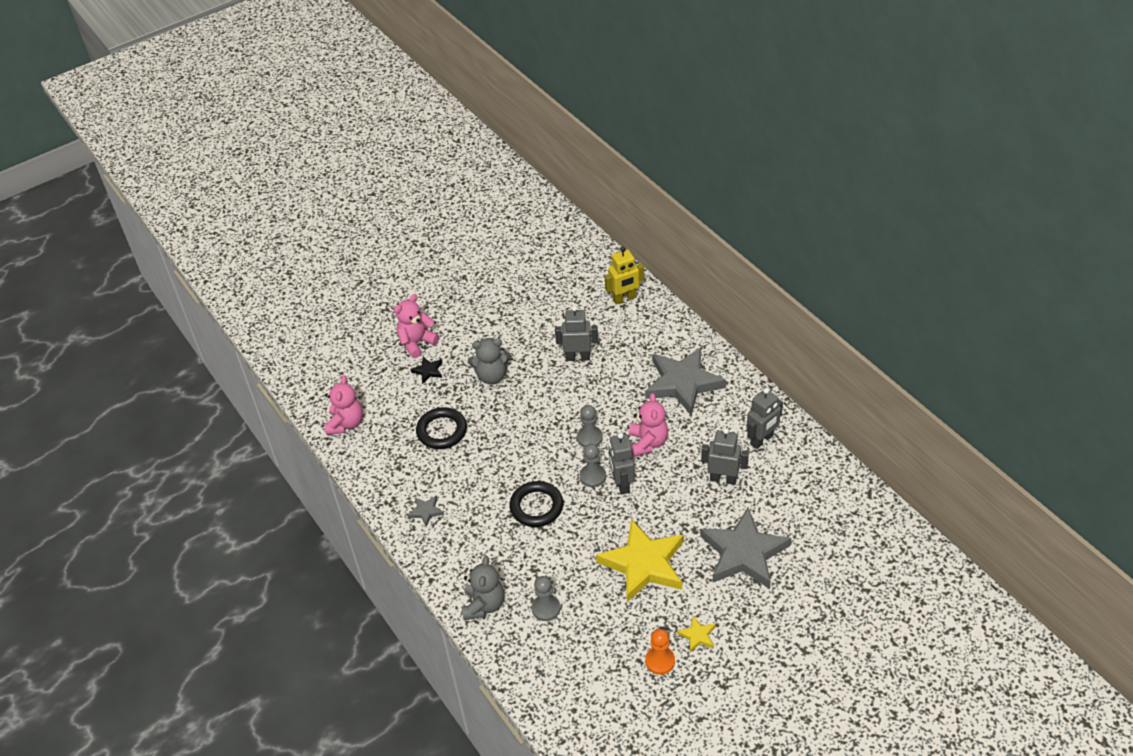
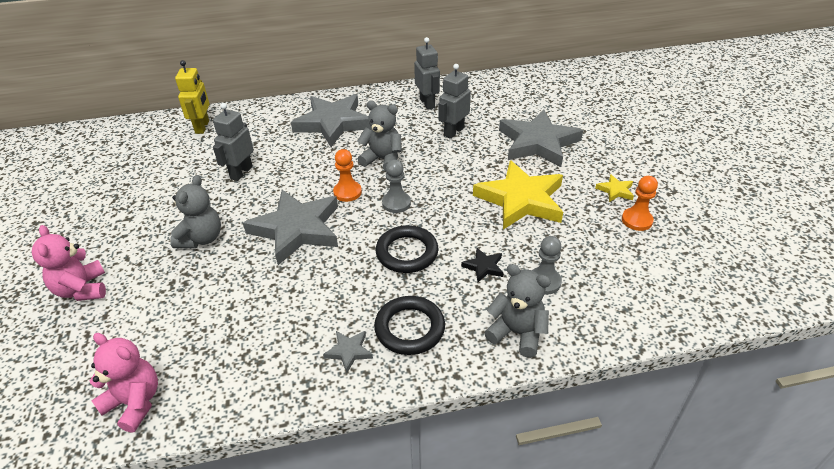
camera: 70 degrees left, 5 degrees down
black star [411,357,443,383] -> black star moved to [461,247,504,282]
black ring [416,407,467,449] -> black ring moved to [374,296,445,355]
grey pawn [577,405,603,447] -> orange pawn [333,149,362,202]
grey robot [609,433,635,494] -> none
pink teddy bear [629,393,668,457] -> grey teddy bear [358,101,402,171]
none -> grey star [243,190,338,265]

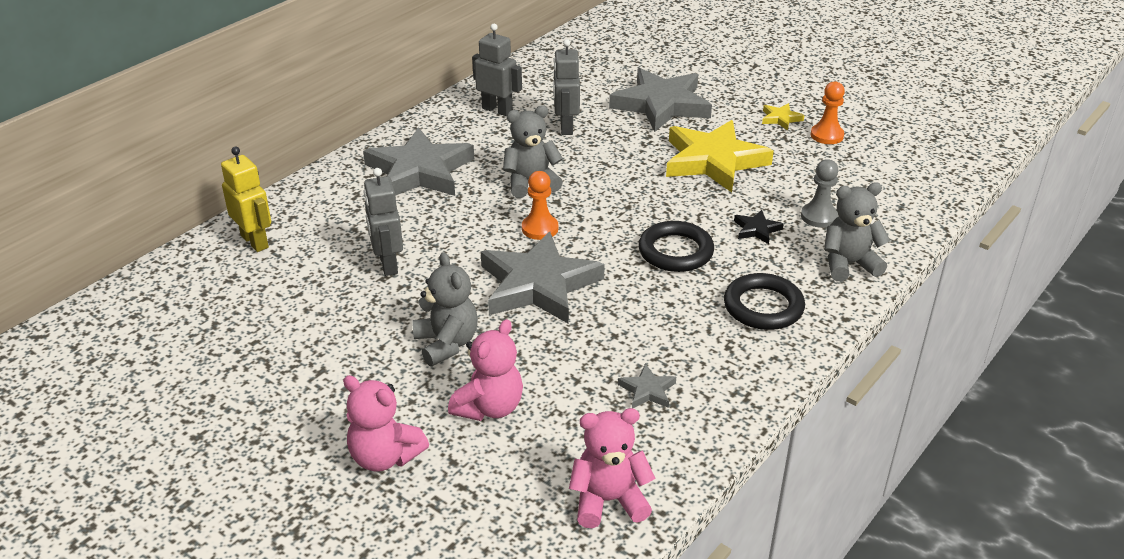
camera: 40 degrees left, 5 degrees down
grey star [323,331,373,373] -> grey star moved to [618,364,676,408]
grey pawn [382,160,411,213] -> none
none -> pink teddy bear [448,319,523,421]

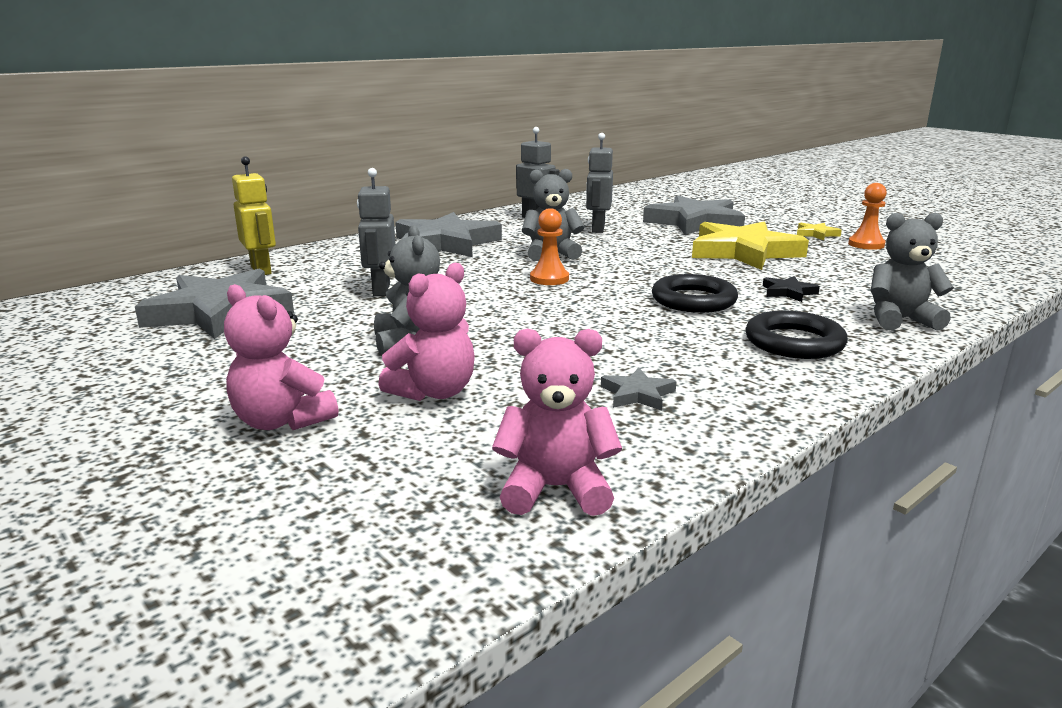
camera: 10 degrees right, 15 degrees down
grey star [481,232,605,324] -> grey star moved to [135,269,294,339]
grey pawn [801,159,838,228] -> none

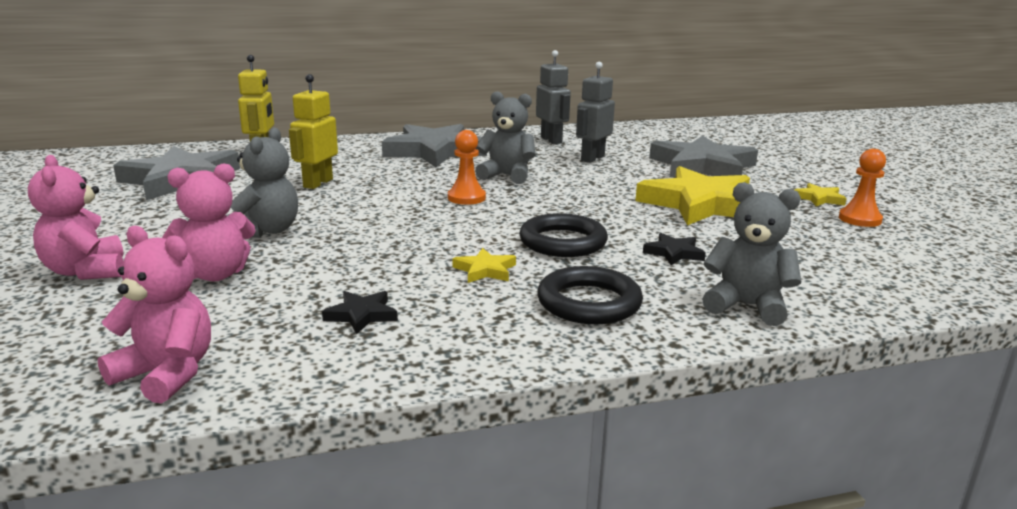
camera: 25 degrees right, 0 degrees up
grey robot [357,168,395,296] -> yellow robot [289,74,338,189]
grey star [601,368,677,411] -> black star [322,291,398,334]
none -> yellow star [452,248,516,283]

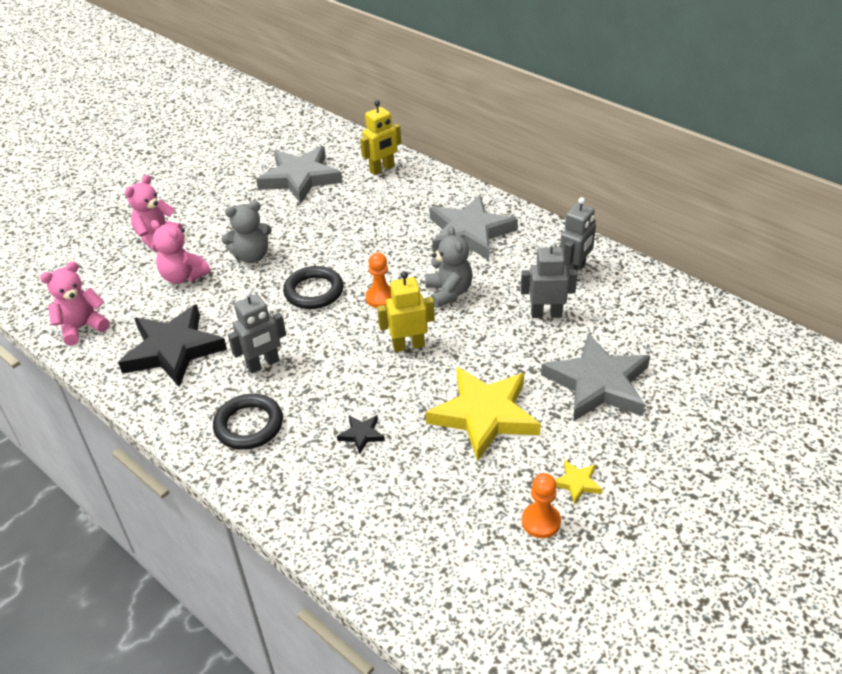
camera: 60 degrees right, 20 degrees up
pink teddy bear [98,226,211,404] -> pink teddy bear turned 120 degrees counterclockwise [40,261,110,346]
yellow robot [289,74,338,189] -> yellow robot moved to [377,271,435,352]
black star [322,291,398,334] -> black star [118,304,227,387], size x2.41
yellow star [452,248,516,283] -> grey robot [228,290,286,373]
black ring [519,213,608,257] -> black ring moved to [283,266,343,309]
grey teddy bear [702,182,801,326] -> none

